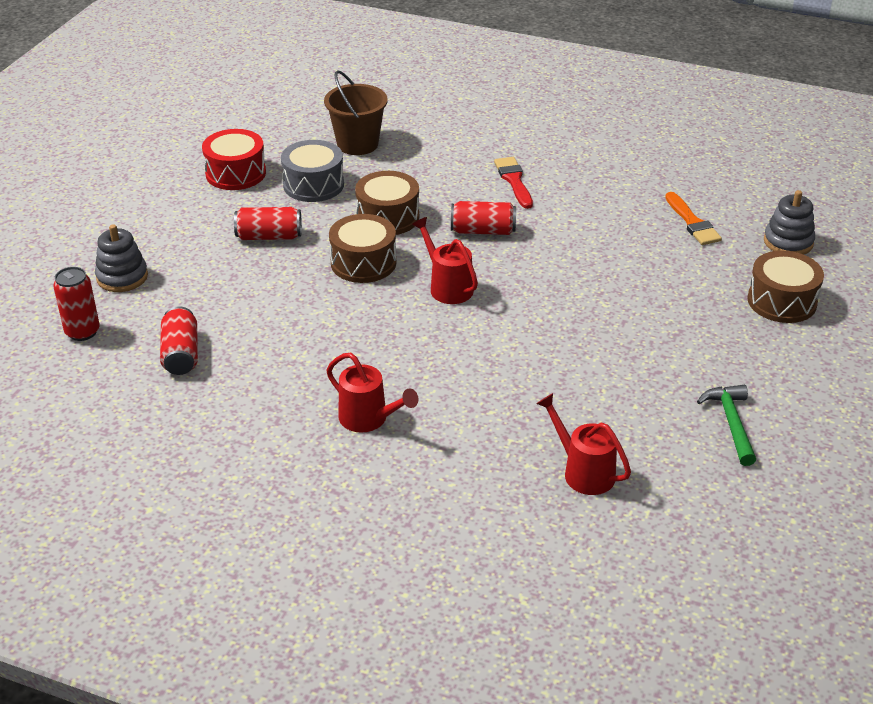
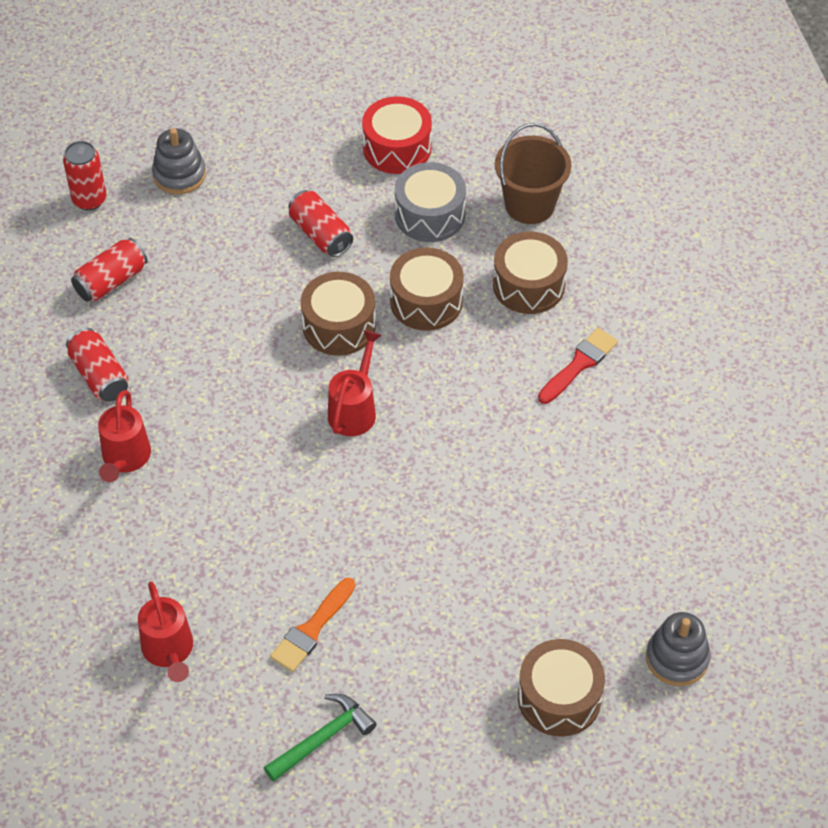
camera: 55 degrees right, 15 degrees up
red can [451,201,516,235] -> red can moved to [66,328,129,402]
red watering can [536,393,631,495] -> red watering can turned 150 degrees clockwise [138,581,193,682]
orange brush [665,192,722,245] -> orange brush moved to [270,578,355,672]
none -> brown drum [493,232,568,314]

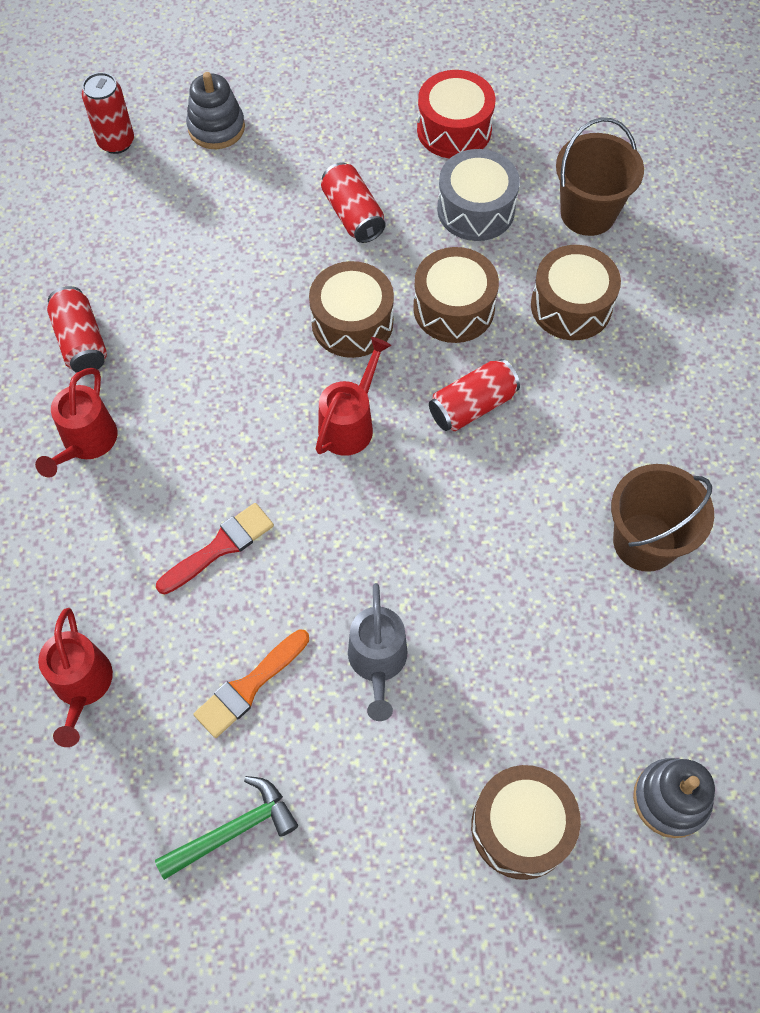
camera: 10 degrees right, 10 degrees up
red can [71,238,148,302] -> red can moved to [429,359,520,431]
red brush [538,328,618,404] -> red brush moved to [156,503,274,594]
none -> grey watering can [348,583,408,721]
none -> brown bucket [611,464,714,572]

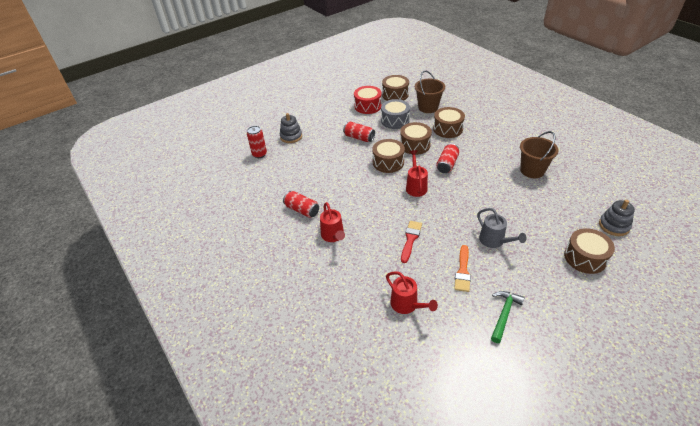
camera: 30 degrees left, 20 degrees down
none -> brown drum [382,75,409,101]

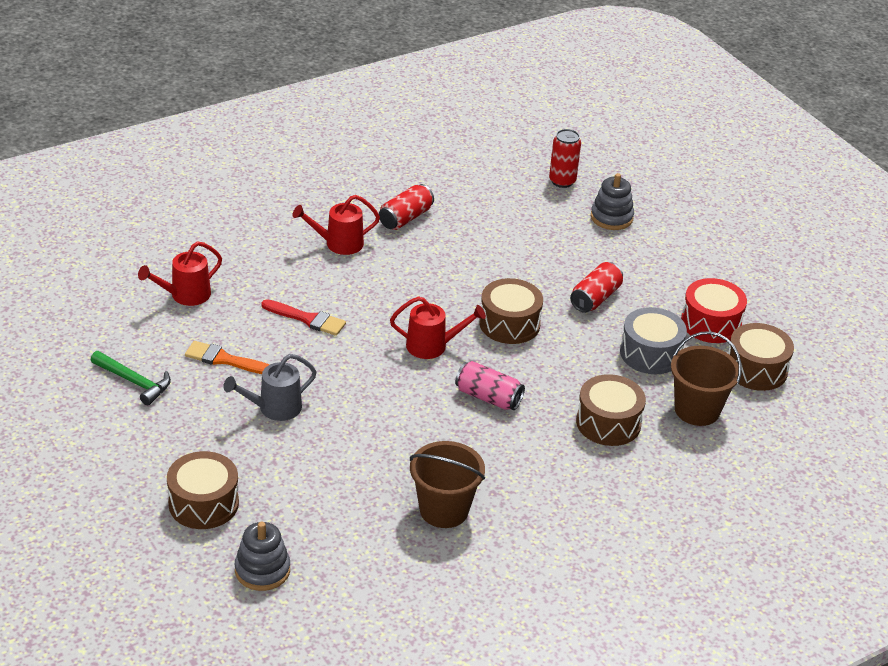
camera: 90 degrees right, 5 degrees down
brown drum [400,122,432,155] -> none
red can [436,143,459,173] -> pink can [455,361,525,410]

